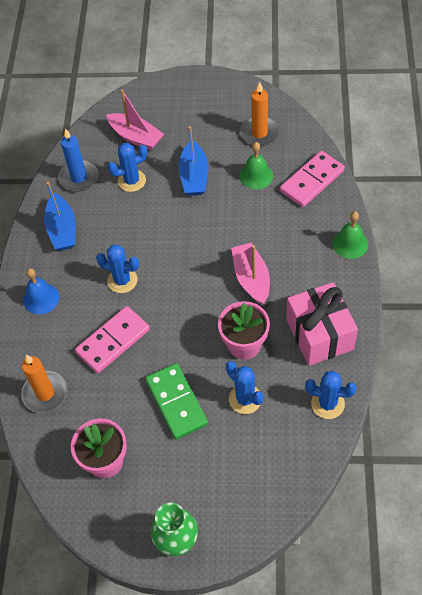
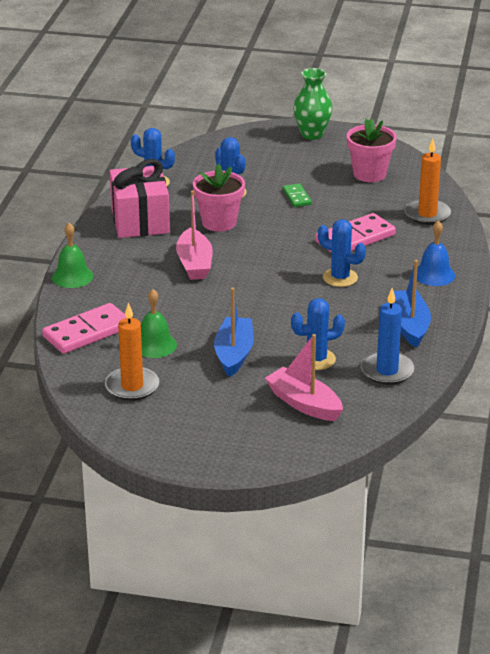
camera: 175 degrees left, 25 degrees down
green domino [145,363,208,440] -> green domino [283,183,312,207], size x0.53

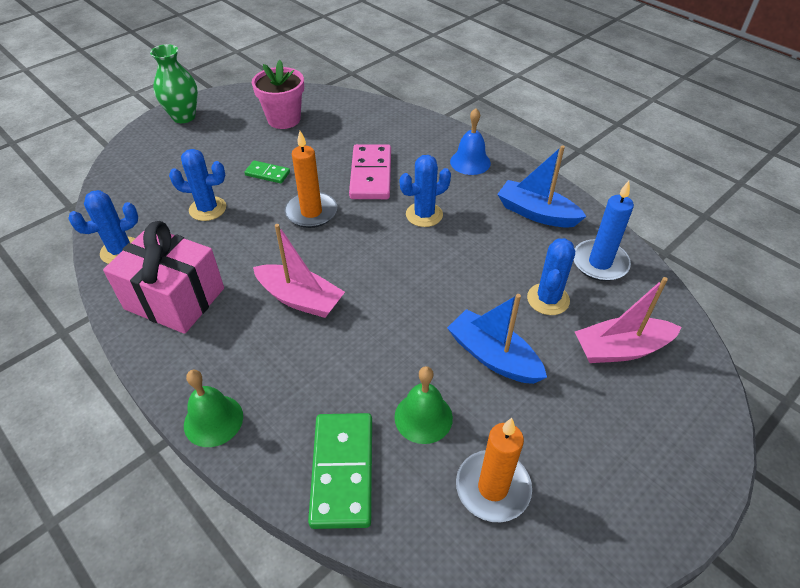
camera: 55 degrees left, 15 degrees up
pink domino [42,303,126,354] -> green domino [308,413,372,529]
pink flower pot [193,164,245,232] -> none
orange candle [404,139,451,225] -> orange candle moved to [285,131,337,228]

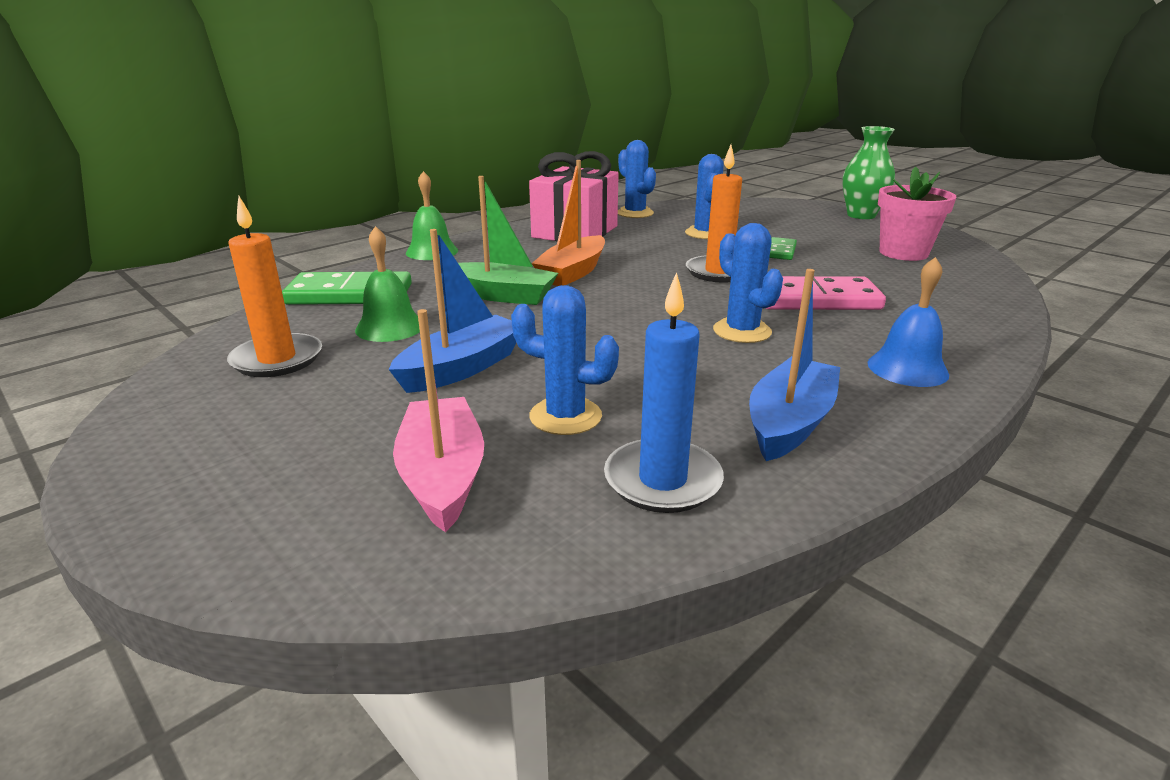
camera: 90 degrees right, 20 degrees down
pink boat [253,224,345,318] -> orange boat [532,160,605,286]
none -> green boat [458,176,558,305]

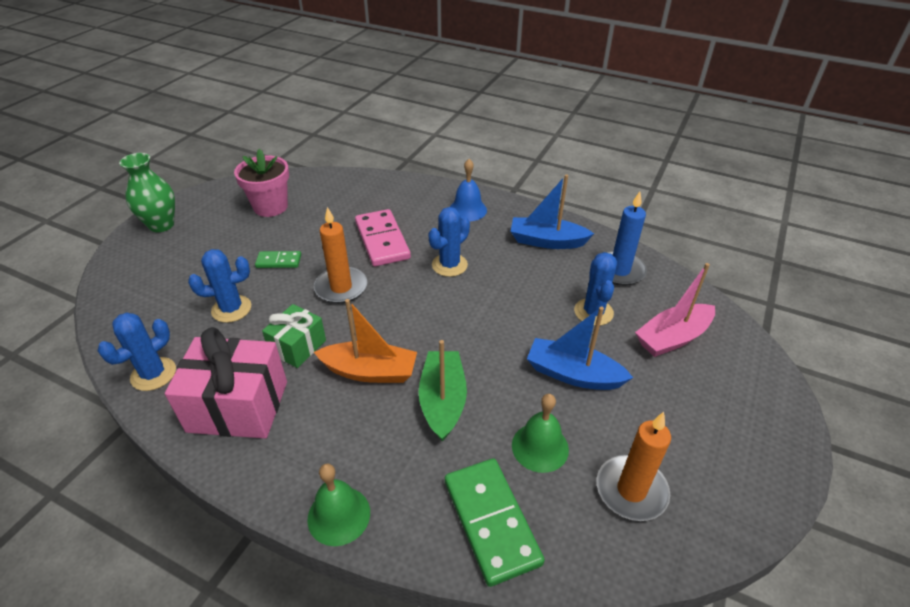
camera: 110 degrees left, 15 degrees up
none -> green gift [262,304,326,368]

